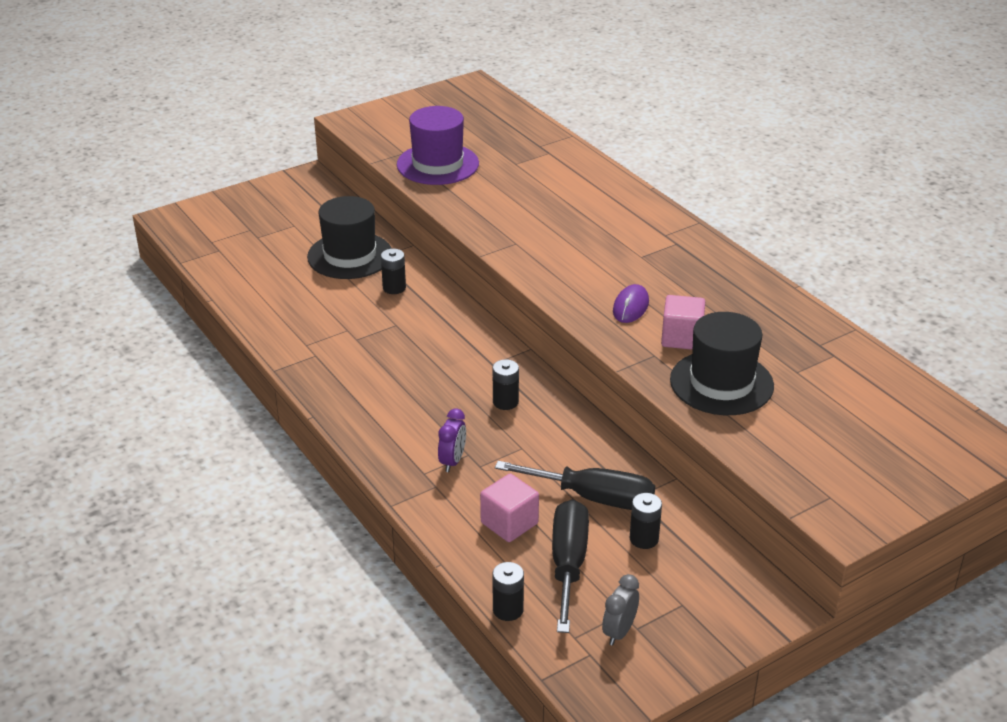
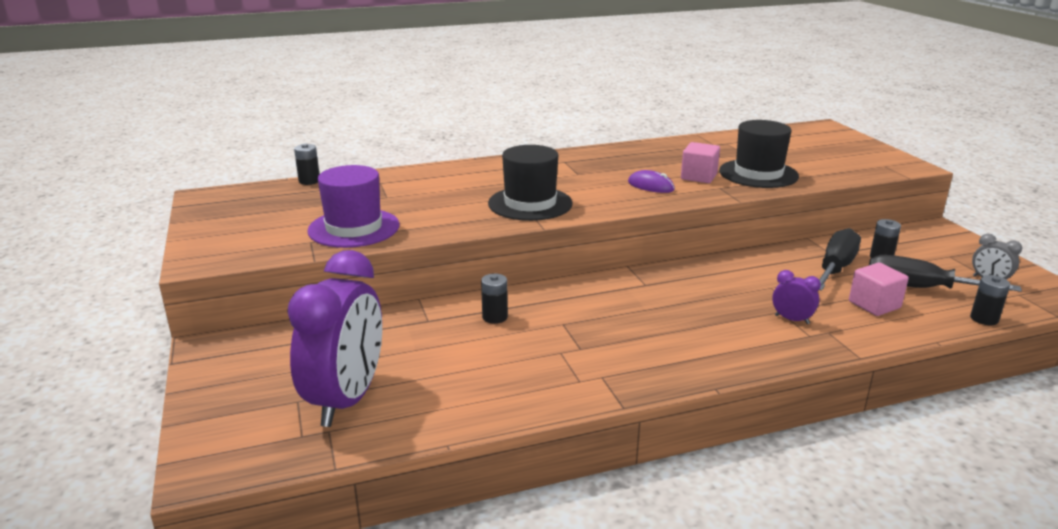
camera: 75 degrees left, 10 degrees down
black hat [307,196,392,279] -> black hat moved to [488,145,573,221]
black battery [493,359,519,410] -> black battery moved to [294,144,319,185]
none -> purple clock [287,250,382,427]

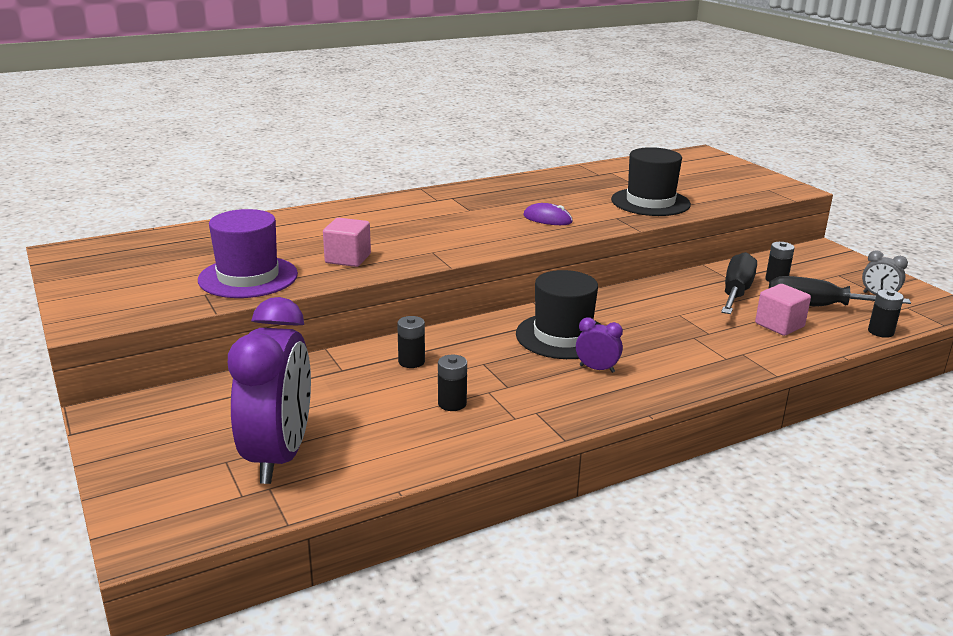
camera: 10 degrees left, 0 degrees up
black battery [294,144,319,185] -> black battery moved to [438,355,467,411]
black hat [488,145,573,221] -> black hat moved to [516,270,602,359]
pink cube [681,142,720,183] -> pink cube moved to [323,218,371,267]
purple clock [772,270,821,324] -> purple clock moved to [576,317,623,373]

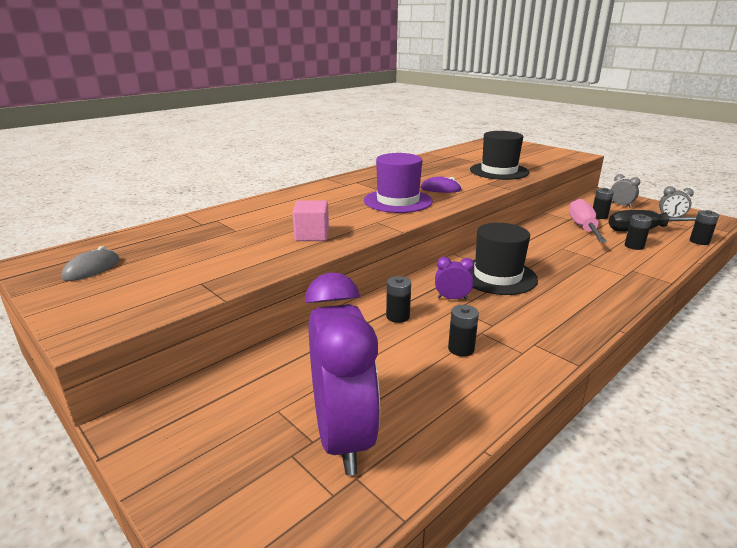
camera: 15 degrees left, 0 degrees up
purple hat [198,209,298,298] -> purple hat moved to [364,153,433,213]
purple clock [576,317,623,373] -> purple clock moved to [435,257,474,300]
black screwdriver [721,252,757,314] -> pink screwdriver [569,199,607,242]
pink cube [755,284,811,336] -> black battery [625,214,652,250]
none -> grey mouse [61,246,120,281]
none -> grey clock [611,174,640,207]

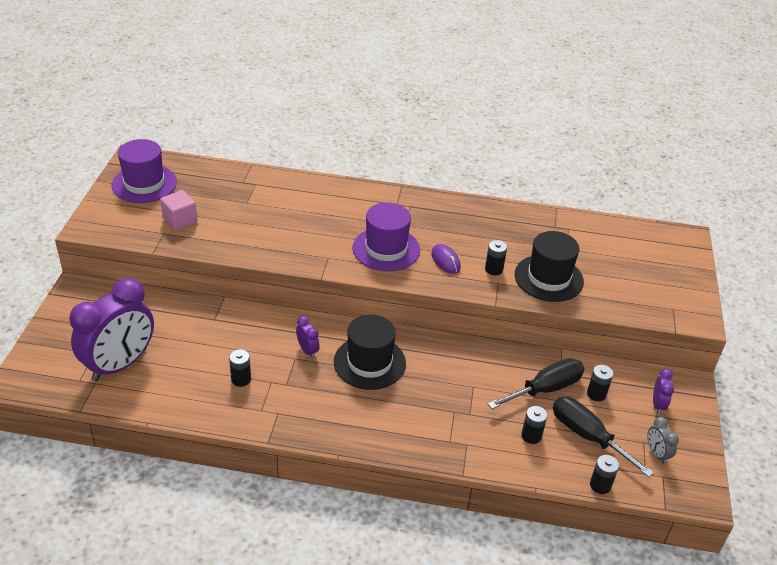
camera: 50 degrees right, 15 degrees up
grey mouse [61,246,120,281] -> purple hat [111,139,177,203]
pink cube [292,200,329,241] -> pink cube moved to [160,190,198,231]
black battery [386,276,411,323] -> black battery moved to [485,240,507,275]
pink screwdriver [569,199,607,242] -> black screwdriver [488,358,584,409]
grey clock [611,174,640,207] -> purple clock [653,369,674,414]

